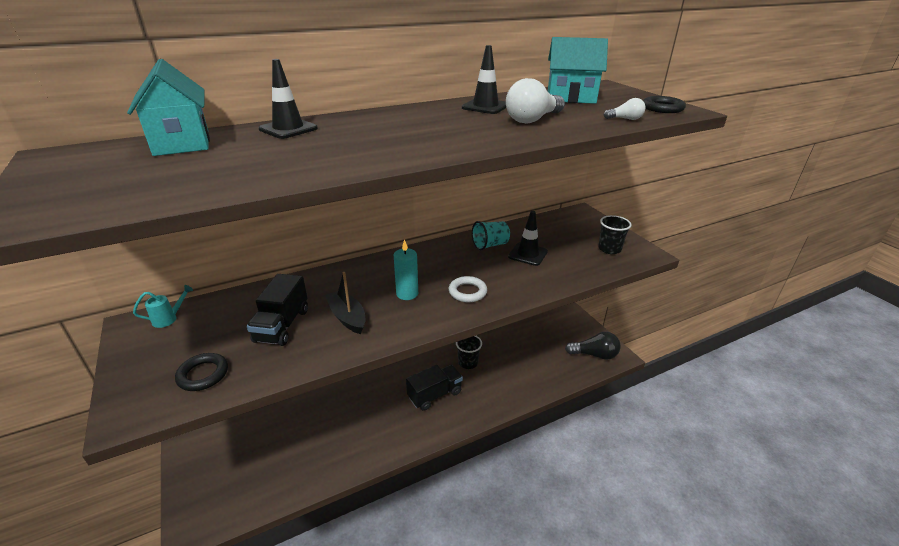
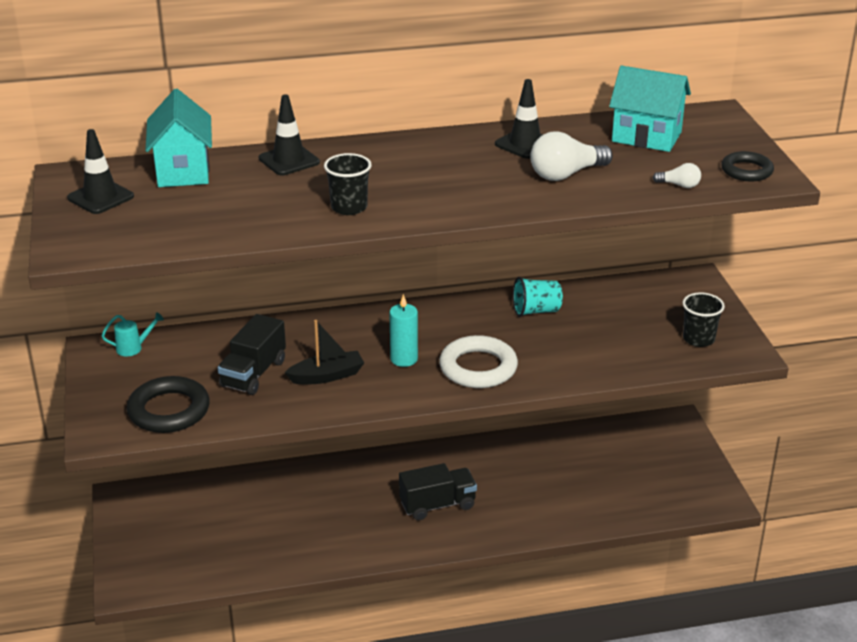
camera: 15 degrees right, 0 degrees up
black ring [175,353,228,391] -> black ring [127,376,210,433], size x1.61
black boat [325,272,365,334] -> black boat turned 90 degrees clockwise [285,320,364,385]
white ring [449,276,487,302] -> white ring [439,335,518,388], size x1.61
black cup [456,336,482,369] -> black cup moved to [324,153,371,215]
black traffic cone [508,211,548,266] -> black traffic cone moved to [67,129,134,214]
black light bulb [565,332,621,360] -> none

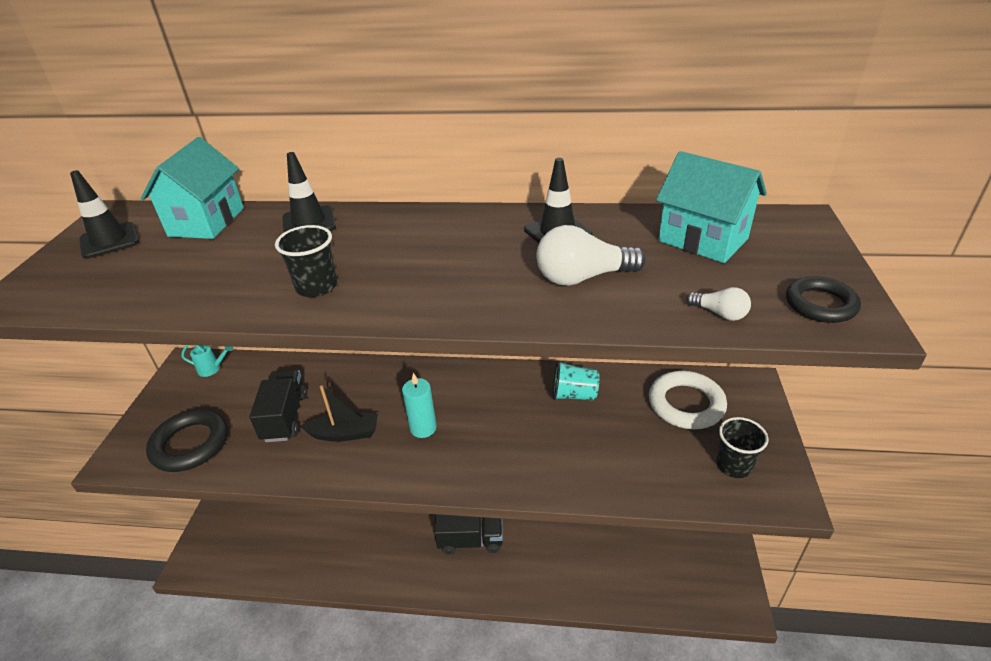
camera: 20 degrees right, 5 degrees up
black truck [218,314,286,395] -> black truck turned 135 degrees clockwise [249,370,307,442]
white ring [439,335,518,388] -> white ring moved to [649,371,727,429]

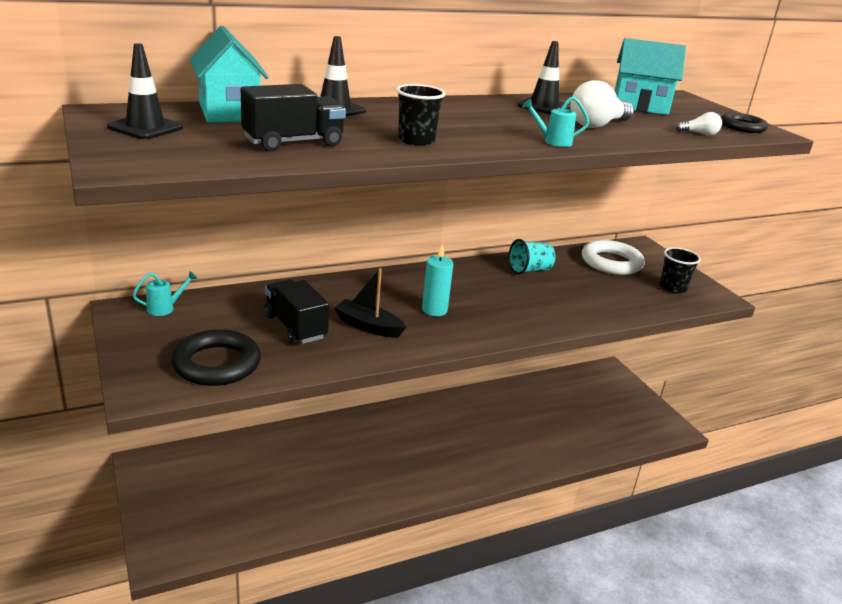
camera: 35 degrees left, 10 degrees down
black boat [300,385,378,442] -> black boat turned 120 degrees counterclockwise [334,268,406,338]
black truck [434,514,503,555] -> black truck moved to [241,84,346,152]
none -> turquoise watering can [522,97,589,147]

